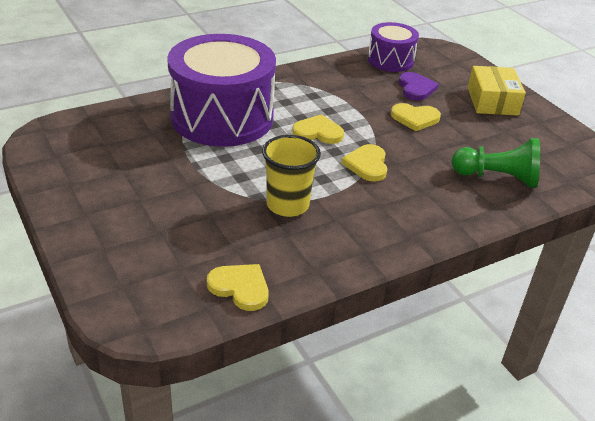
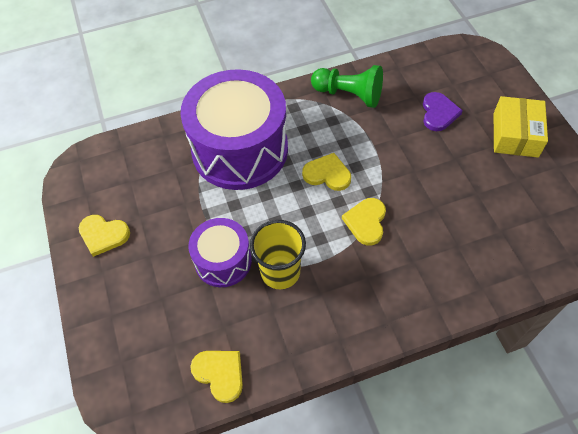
camera: 15 degrees right, 20 degrees up
purple drum [368,22,419,72] -> purple drum moved to [188,218,252,287]
yellow heart [391,103,441,131] -> yellow heart moved to [79,215,130,257]
green pawn [452,138,540,188] -> green pawn moved to [311,65,383,108]

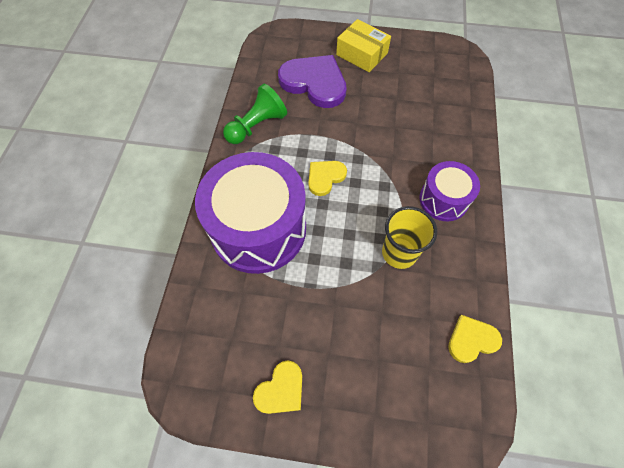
camera: 65 degrees left, 5 degrees up
purple drum [188,218,252,287] -> purple drum moved to [419,161,480,221]
yellow heart [342,198,386,245] -> none
purple heart [423,92,463,131] -> purple heart [278,55,347,108], size x1.85

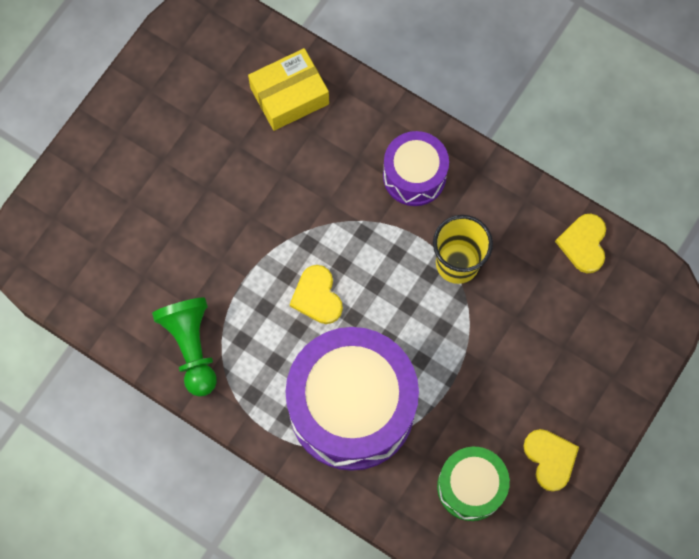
camera: 65 degrees left, 10 degrees up
purple heart [278,55,347,108] -> none
yellow box [336,19,391,72] -> yellow box moved to [248,48,329,131]
none -> green drum [437,447,510,521]

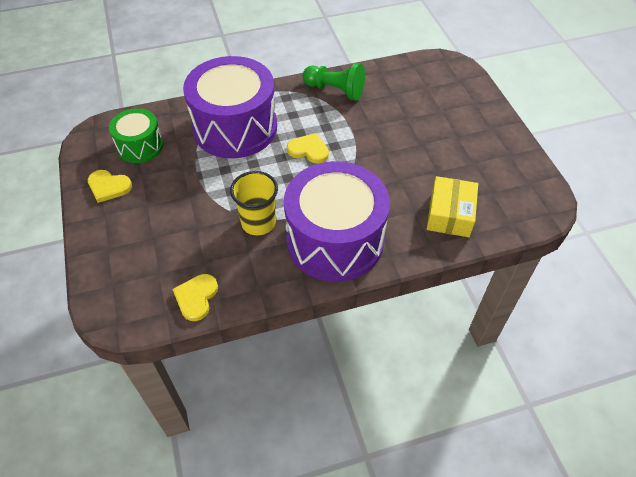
camera: 130 degrees right, 20 degrees down
purple drum [383,131,449,206] -> purple drum [284,161,390,282], size x1.89
yellow heart [555,214,606,273] -> yellow heart turned 120 degrees counterclockwise [173,274,218,321]

